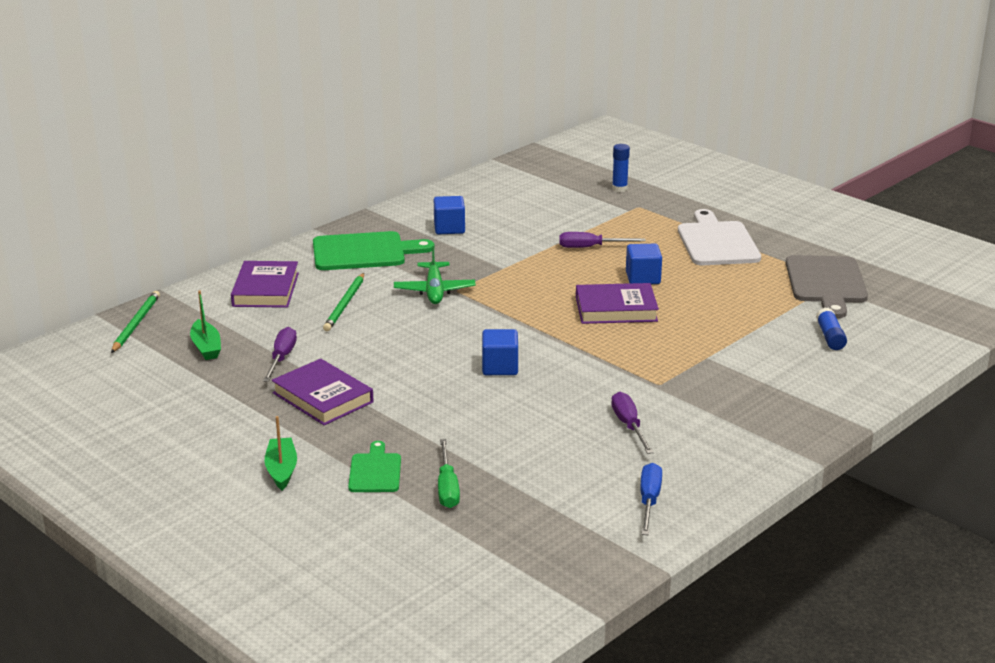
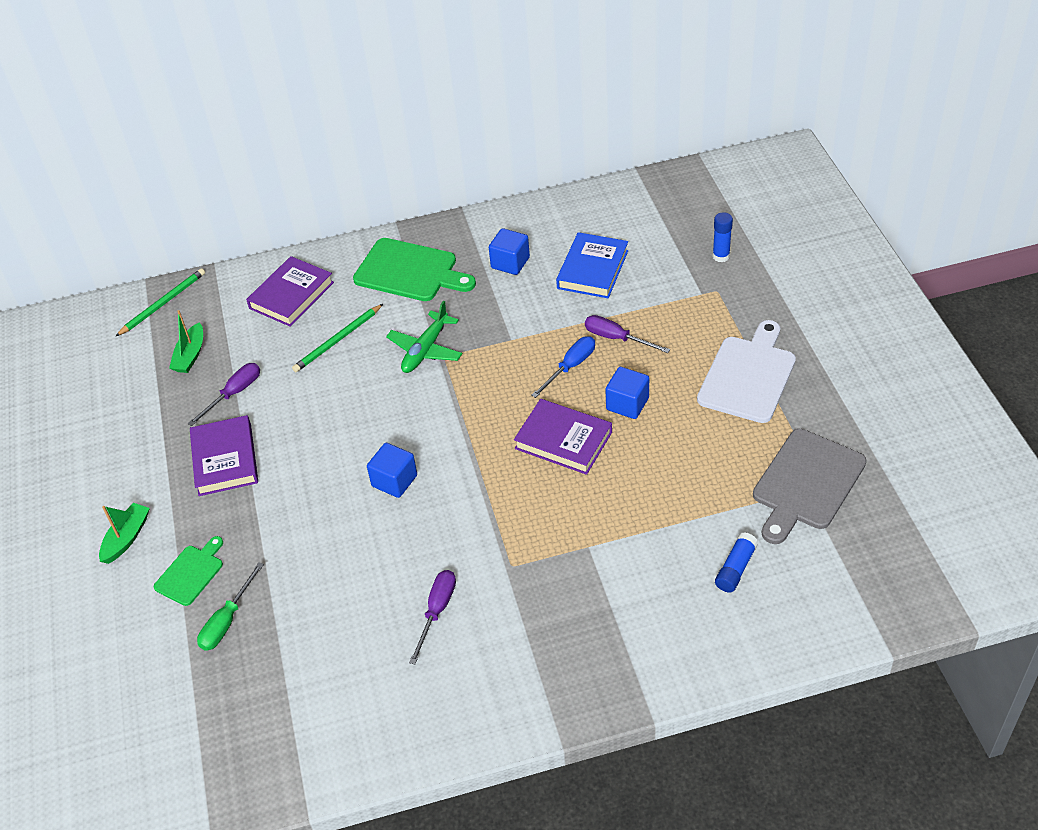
camera: 35 degrees right, 20 degrees up
blue screwdriver [640,463,662,535] -> blue screwdriver moved to [531,336,595,398]
none -> blue book [556,232,628,298]

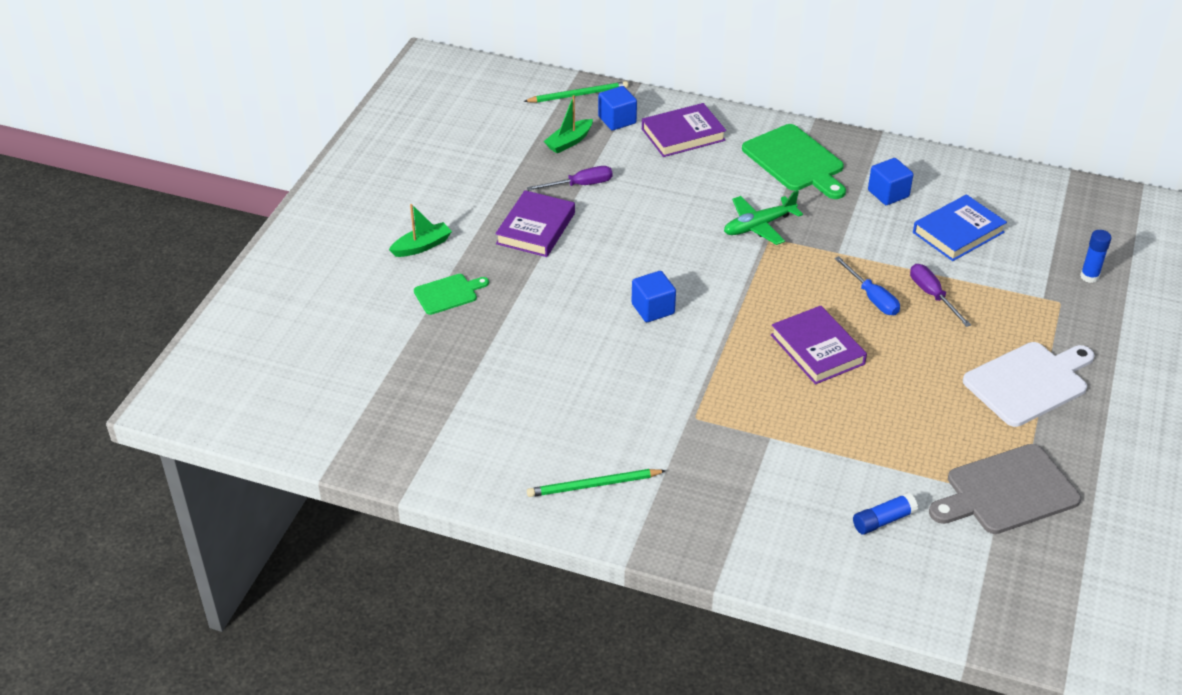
camera: 30 degrees right, 5 degrees down
green screwdriver [197,562,264,651] -> none
green pencil [292,304,383,372] -> green pencil moved to [527,469,666,497]
purple screwdriver [409,570,456,664] -> none
blue screwdriver [531,336,595,398] -> blue screwdriver turned 75 degrees clockwise [834,256,900,315]
blue cube [605,367,649,419] -> blue cube moved to [598,86,637,130]

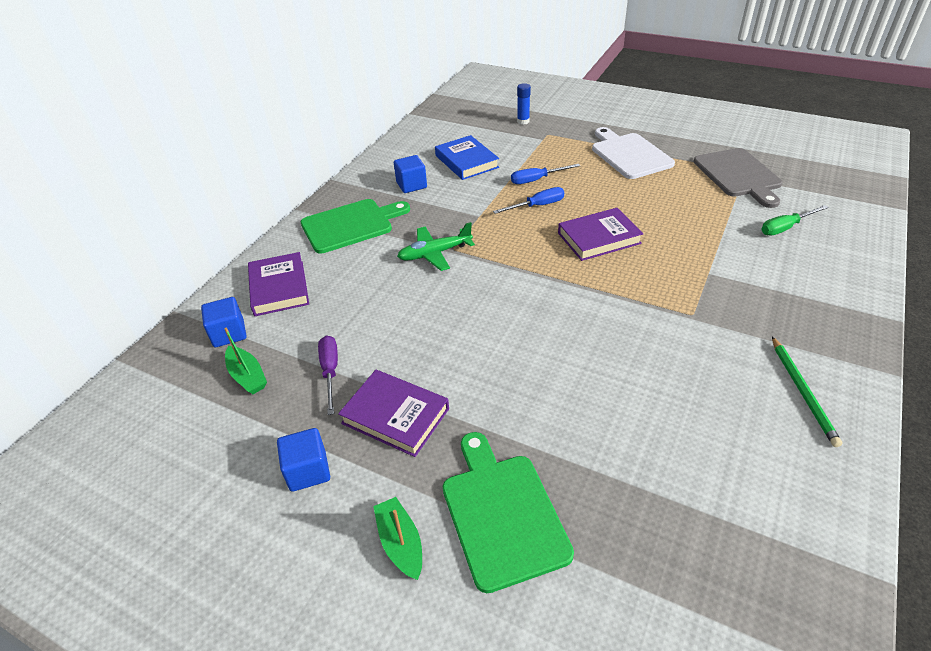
camera: 80 degrees left, 0 degrees up
green cutting board [414,274,489,315] -> green cutting board [443,432,574,593], size x1.78
green pencil [523,81,628,103] -> none
blue cube [632,271,676,322] -> blue cube moved to [277,428,330,492]
green plane [724,190,803,245] -> green plane turned 90 degrees clockwise [397,222,475,271]
blue glue stick [853,492,918,535] -> green screwdriver [761,205,829,236]
purple screwdriver [910,264,971,327] -> blue screwdriver [511,164,580,184]

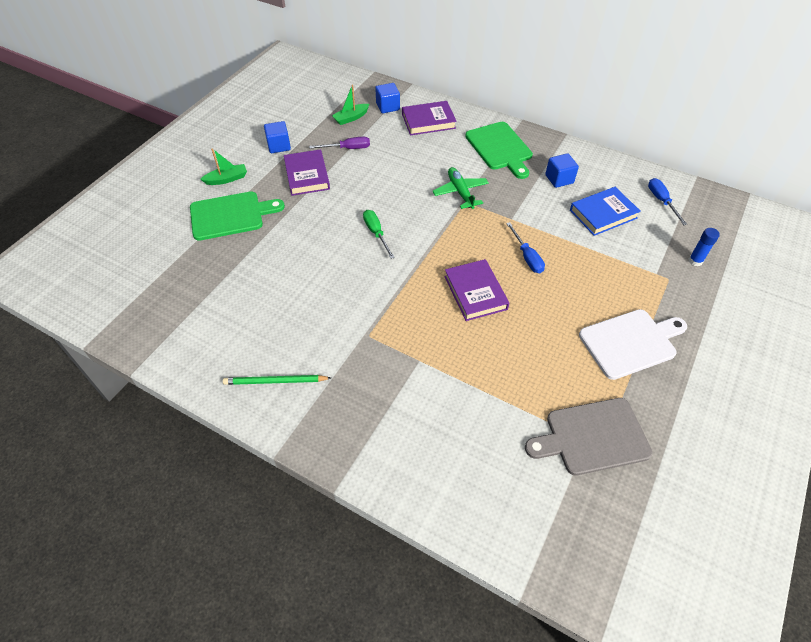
camera: 90 degrees right, 10 degrees up
purple book [338,370,449,457] -> purple book turned 45 degrees counterclockwise [284,149,330,196]
blue screwdriver [511,164,580,184] -> blue screwdriver moved to [648,178,687,225]
green screwdriver [761,205,829,236] -> green screwdriver moved to [363,210,395,259]

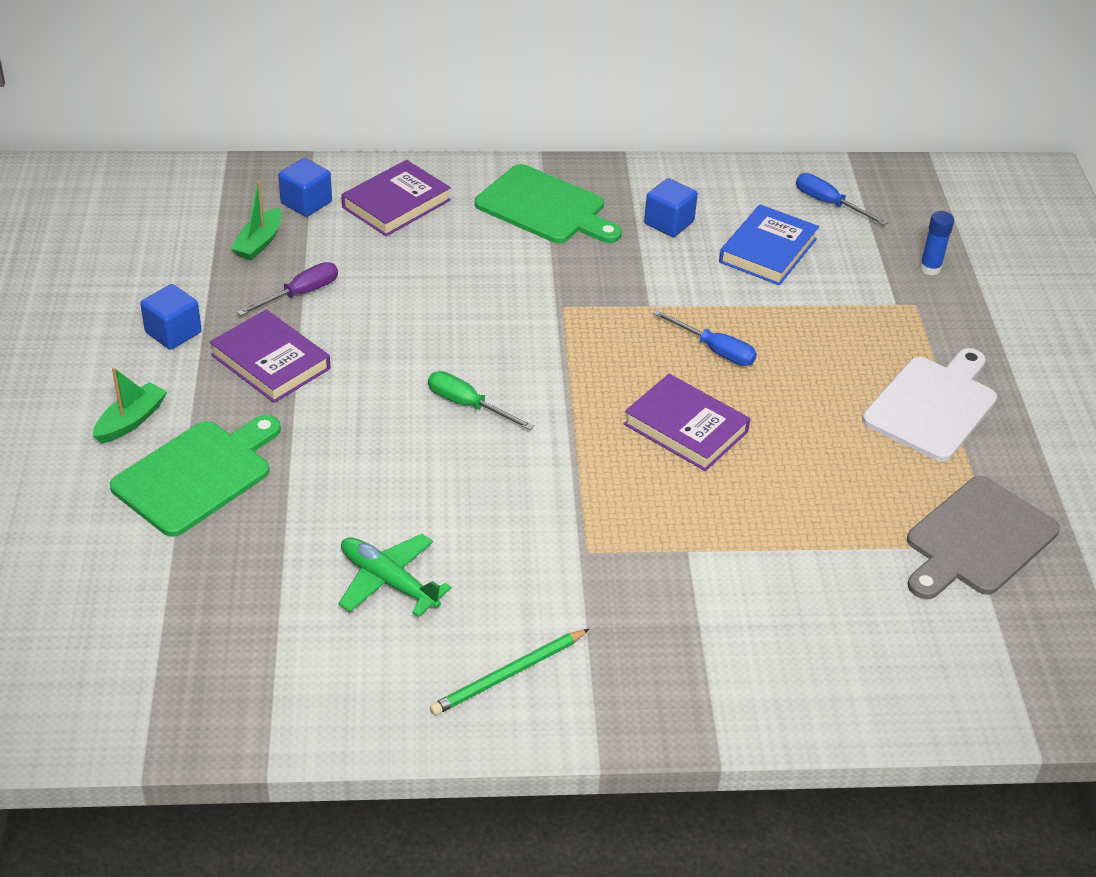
camera: 35 degrees left, 10 degrees down
green plane [432,167,489,209] -> green plane moved to [339,534,451,617]

